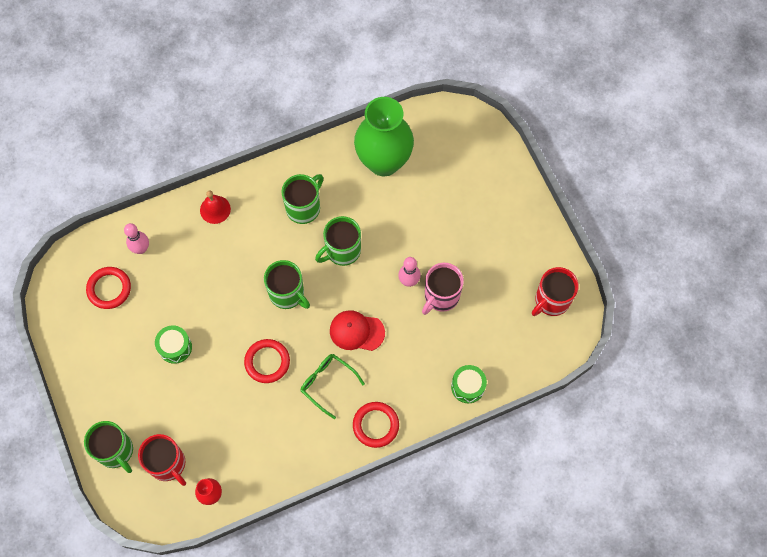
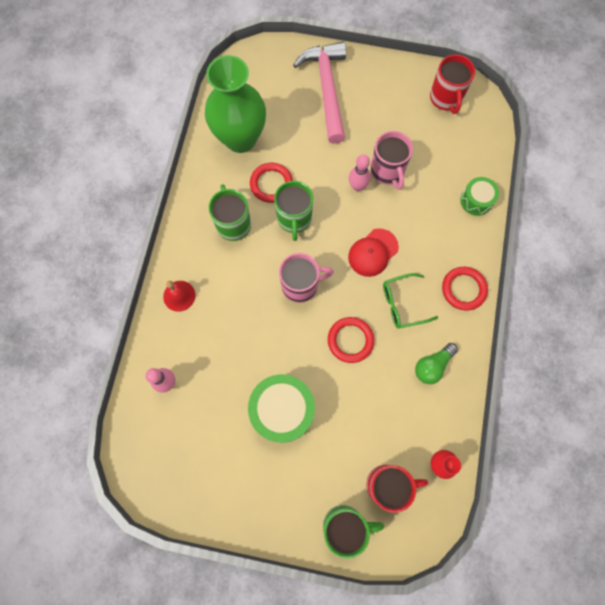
camera: 55 degrees left, 5 degrees up
red ring [86,267,131,309] -> red ring moved to [250,163,293,203]
green drum [155,325,192,364] -> green drum [248,374,315,443], size x1.77
green mug [264,260,310,309] -> pink mug [279,253,334,303]
none -> pink hammer [293,42,346,144]
none -> green light bulb [415,343,458,384]

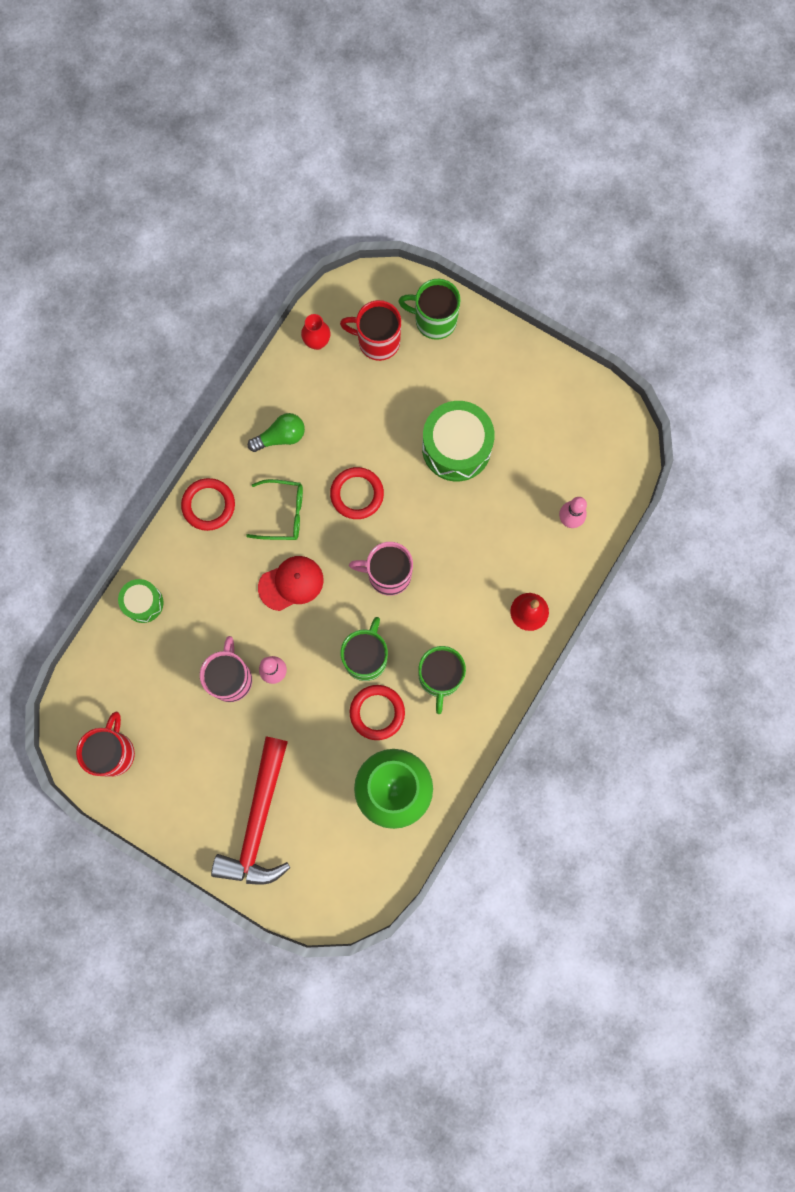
camera: 160 degrees left, 5 degrees up
pink hammer [293,42,346,144] -> red hammer [211,737,290,885]

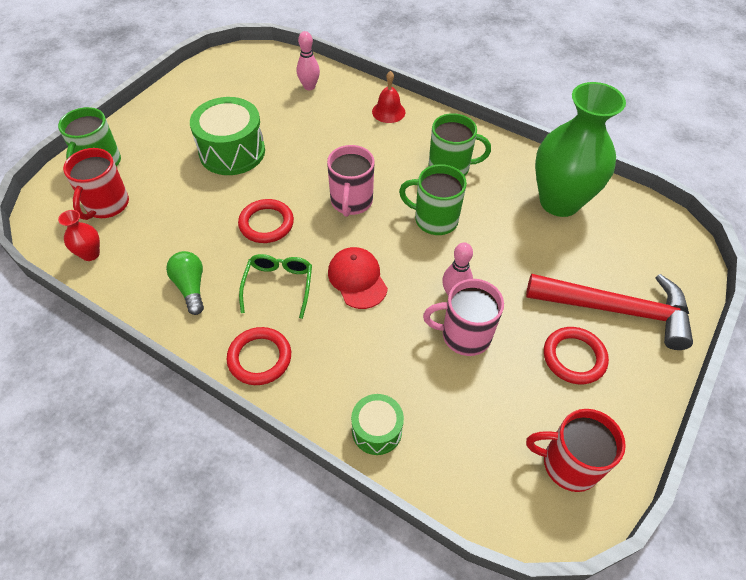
camera: 90 degrees left, 25 degrees down
red ring [350,685,405,740] -> red ring moved to [544,327,609,385]

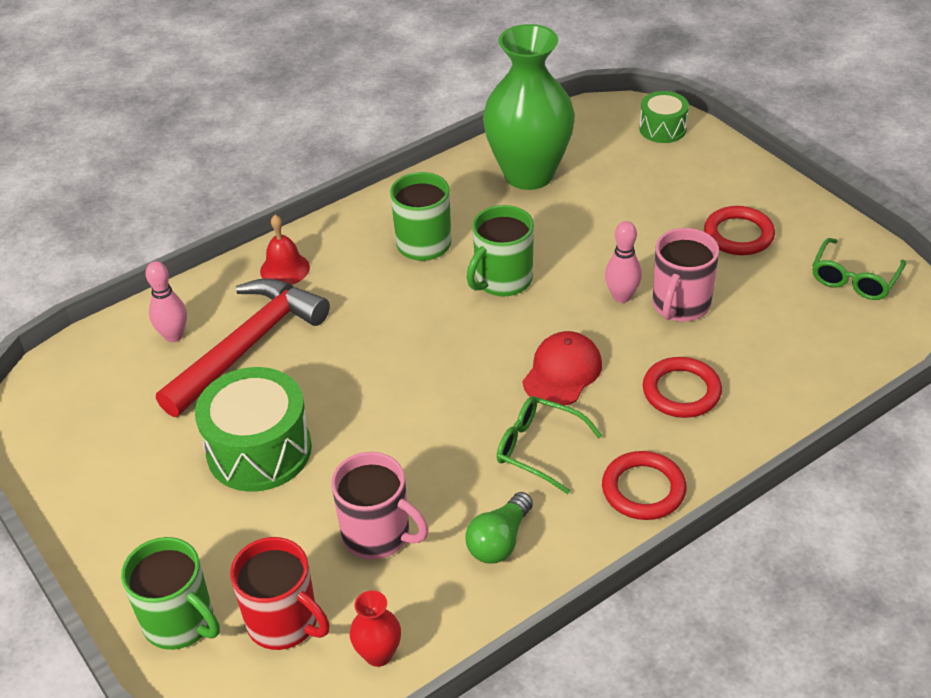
camera: 65 degrees left, 10 degrees down
green light bulb [166,251,204,315] -> green light bulb turned 60 degrees counterclockwise [465,492,533,563]
red ring [238,199,294,243] -> red ring moved to [643,357,722,418]
pink mug [327,145,375,217] -> pink mug moved to [331,452,428,559]
red cap [328,247,388,309] -> red cap turned 120 degrees clockwise [523,331,602,405]
green drum [351,394,404,455] -> green drum moved to [640,91,689,143]
red hammer [526,274,693,350] -> red hammer moved to [156,278,330,417]
red mug [526,409,626,492] -> green glasses [812,238,906,300]

